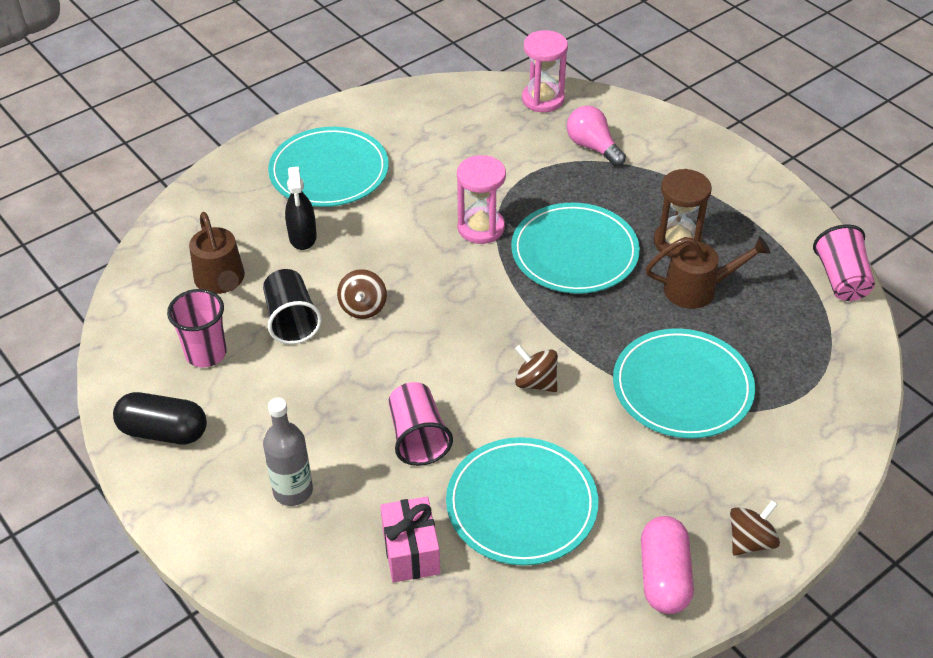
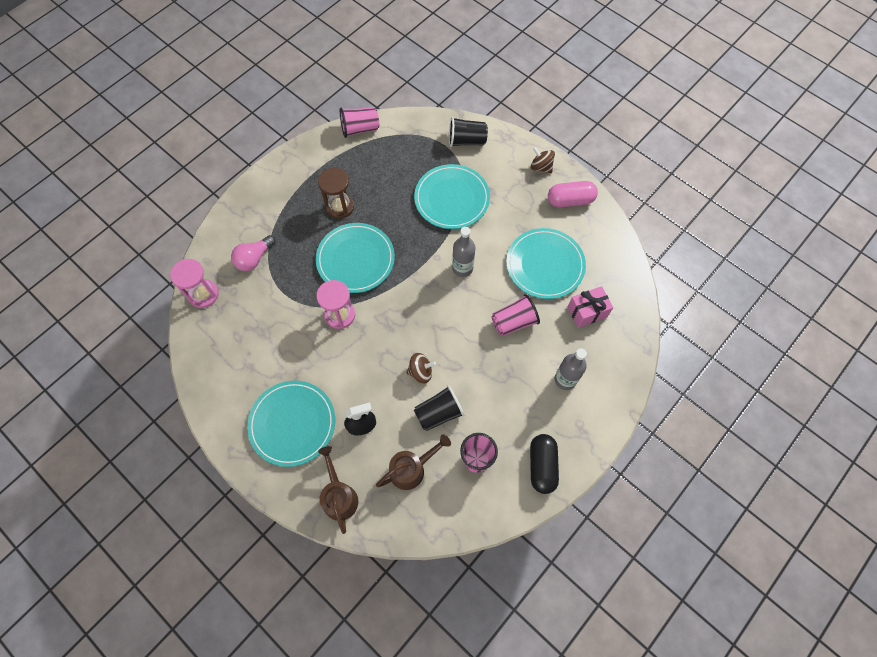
camera: 100 degrees left, 20 degrees up
brown spinning top [515,345,558,392] -> grey bottle [452,227,475,277]
brown watering can [646,236,770,309] -> brown watering can moved to [318,446,358,534]
none -> black cup [449,117,488,147]

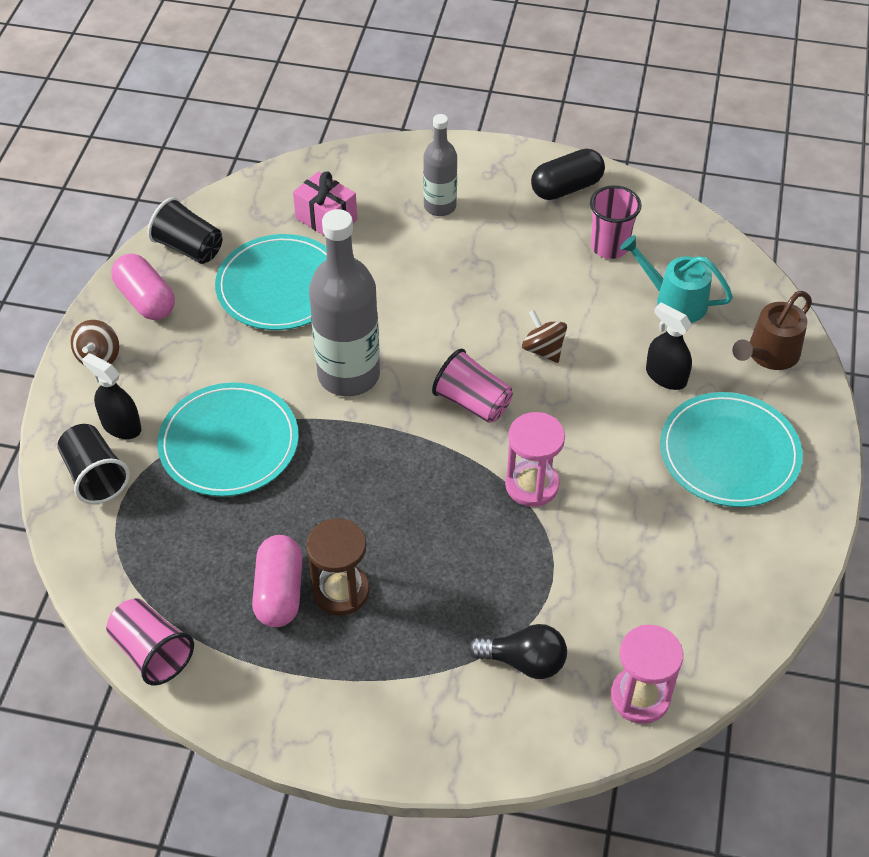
camera: 120 degrees left, 15 degrees down
pink light bulb [231,235,276,271] -> black light bulb [469,624,567,679]
turquoise plate [316,223,395,293] -> none
brown watering can [376,434,451,490] -> turquoise watering can [620,235,733,323]
black cup [414,385,465,431] -> black cup moved to [148,197,222,264]
grey bottle [452,227,475,277] -> grey bottle [309,209,380,397], size x1.74
pink cup [491,294,540,336] -> pink cup moved to [432,349,513,423]
none -> black spray bottle [82,353,141,439]
none -> pink capsule [252,535,302,627]

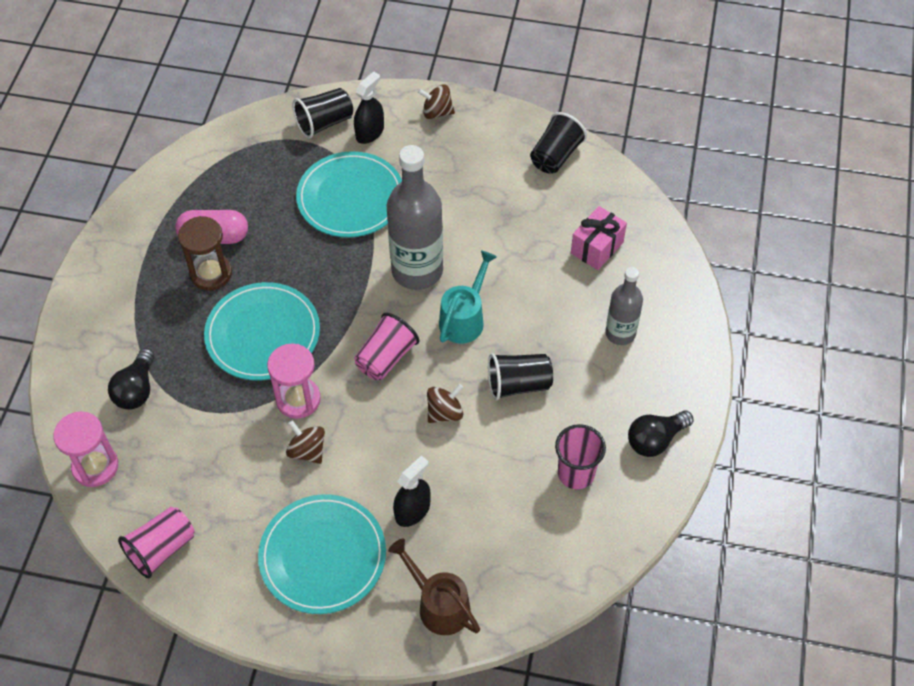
camera: 90 degrees right, 5 degrees up
pink cup [106,598,194,685] -> pink cup moved to [118,507,194,578]
pink capsule [111,253,175,320] -> none
turquoise plate [215,234,327,330] -> turquoise plate moved to [204,282,320,380]
black capsule [531,148,605,200] -> black light bulb [628,410,693,457]
turquoise watering can [620,235,733,323] -> turquoise watering can moved to [439,251,497,344]
none -> brown spinning top [286,420,325,464]
none -> black cup [488,353,553,401]

